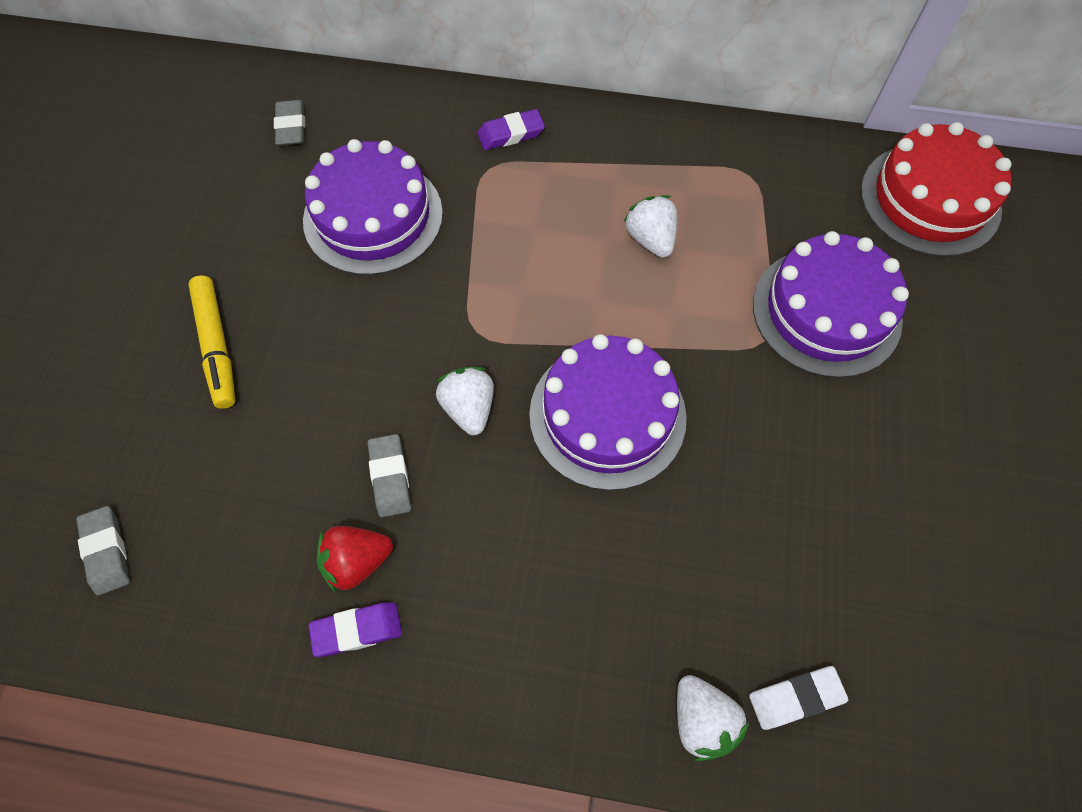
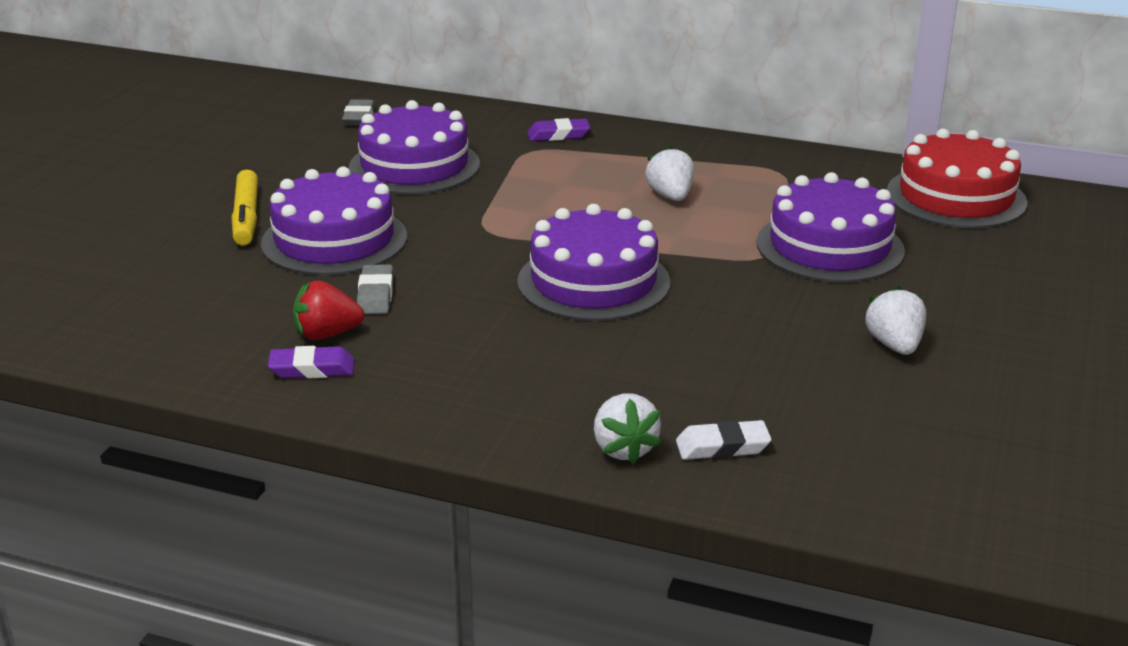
camera: 10 degrees right, 35 degrees down
grey eraser [76,506,130,595] -> none
white strawberry [436,367,494,435] -> white strawberry moved to [864,286,926,355]
none -> purple cake [261,167,407,275]

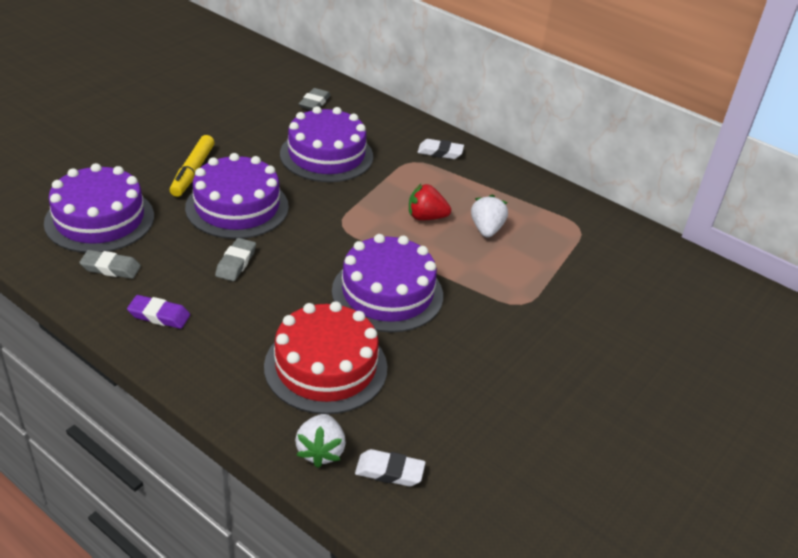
camera: 15 degrees right, 10 degrees up
red strawberry [293,280,364,340] -> red strawberry moved to [409,184,451,221]
purple eraser [527,118,590,141] -> white eraser [418,139,464,159]
purple cake [757,172,905,283] -> purple cake moved to [44,163,154,253]
white strawberry [864,286,926,355] -> none
red cake [887,128,1027,228] -> red cake moved to [264,301,387,414]
none -> grey eraser [79,250,141,279]

